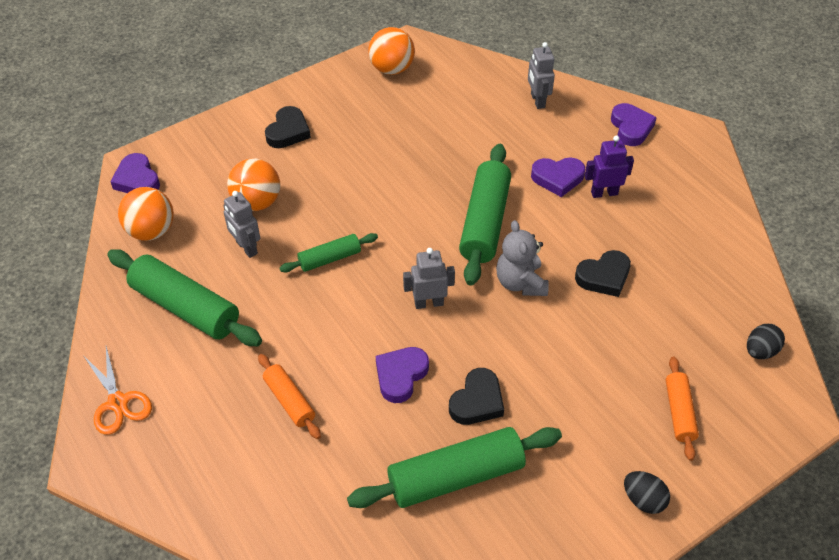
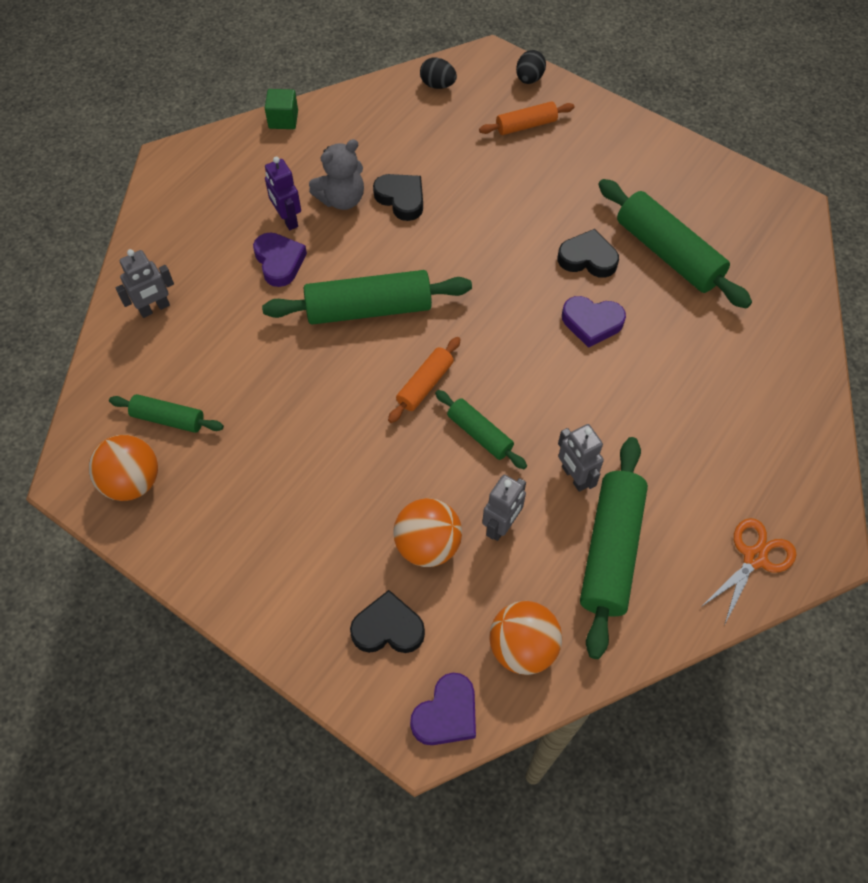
camera: 110 degrees left, 10 degrees up
orange rolling pin [258,354,321,439] -> orange rolling pin moved to [388,337,461,423]
black heart [265,106,311,148] -> black heart moved to [350,590,425,653]
grey robot [403,248,455,309] -> grey robot moved to [558,424,604,492]
grey teddy bear [496,220,549,296] -> grey teddy bear moved to [309,139,364,210]
purple heart [611,103,657,146] -> none
black egg [624,471,670,514] -> black egg moved to [516,50,546,84]
none -> green rolling pin [109,394,224,433]
none -> green cube [265,89,298,129]

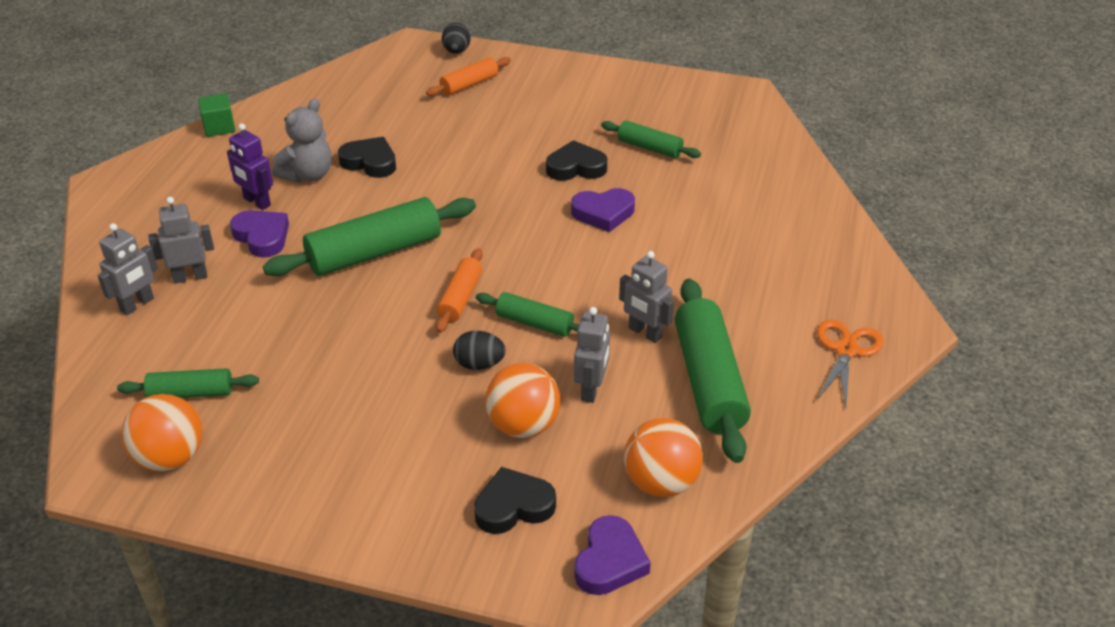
camera: 20 degrees left, 20 degrees down
black egg [420,58,457,89] -> black egg moved to [453,331,506,370]
green rolling pin [598,179,752,308] -> green rolling pin [601,121,701,158], size x0.55
none -> grey robot [148,197,214,284]

